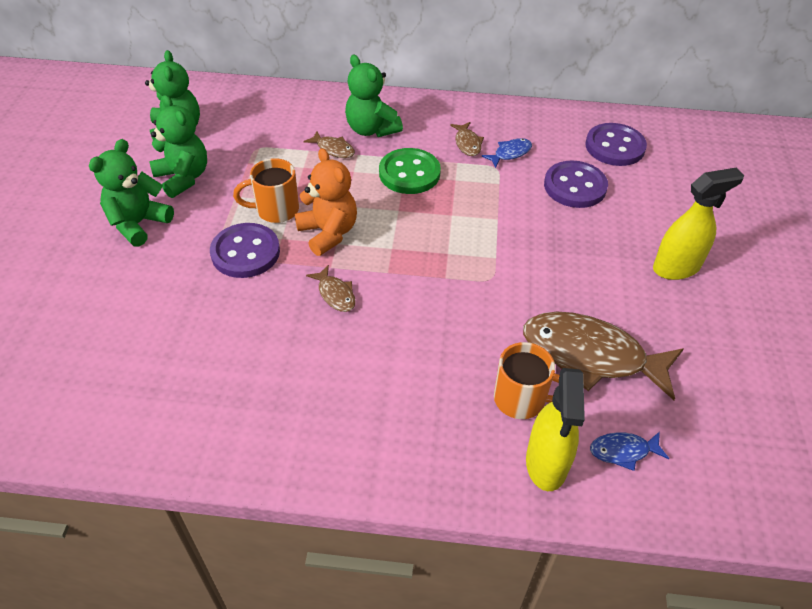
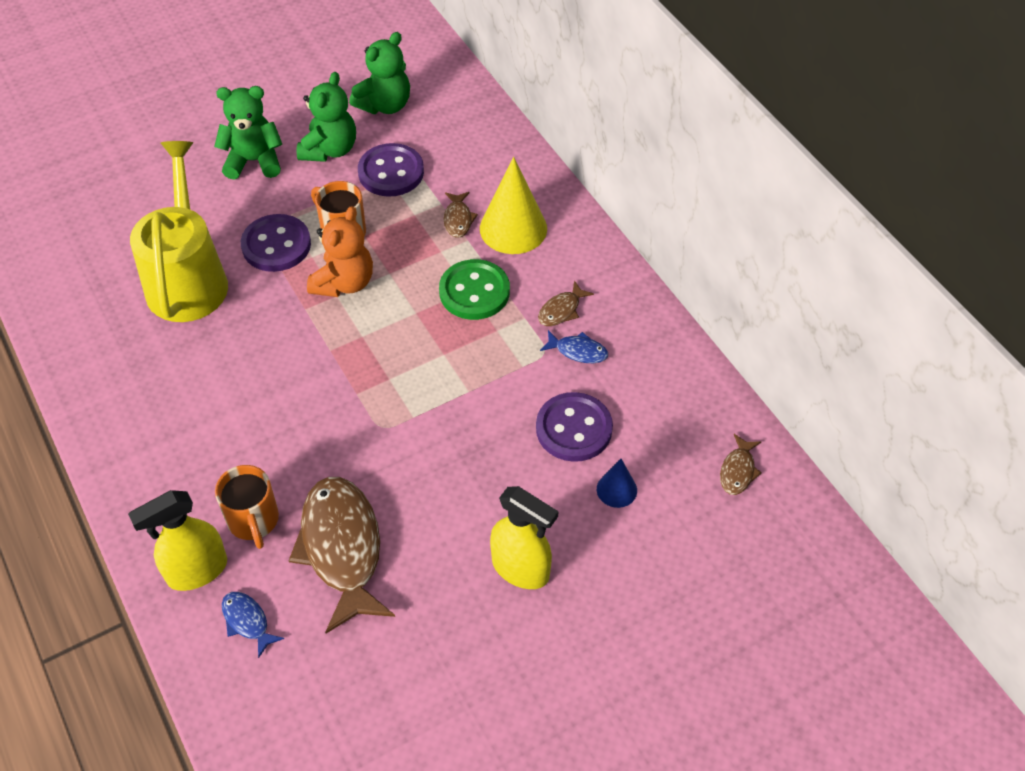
camera: 55 degrees right, 5 degrees up
brown fish [306,265,356,312] -> brown fish moved to [720,434,762,495]
green teddy bear [345,55,403,137] -> yellow cone [480,157,547,254]
purple button [585,123,647,166] -> purple button moved to [358,143,424,197]
none -> yellow watering can [130,141,228,322]
none -> blue cone [597,459,637,508]

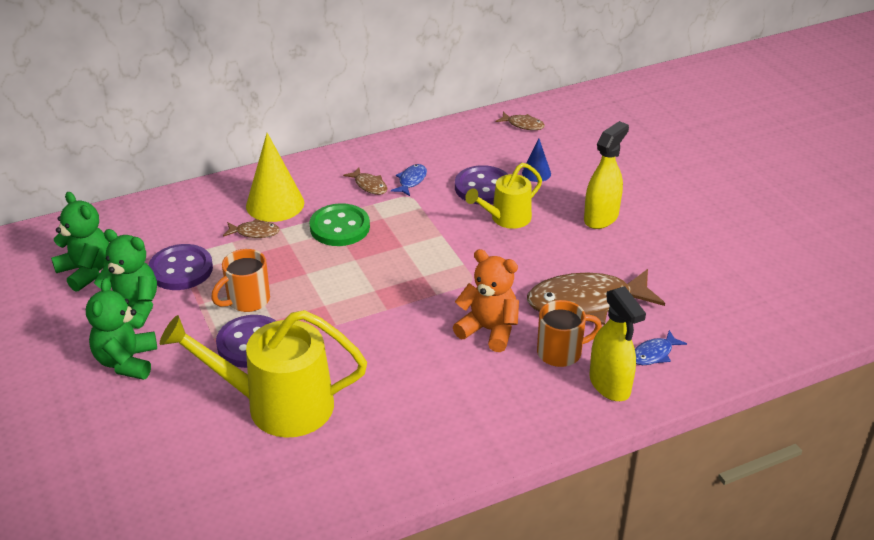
camera: 85 degrees left, 15 degrees down
orange teddy bear [307,206,373,297] -> orange teddy bear moved to [453,249,519,352]
none -> yellow watering can [465,163,542,229]

